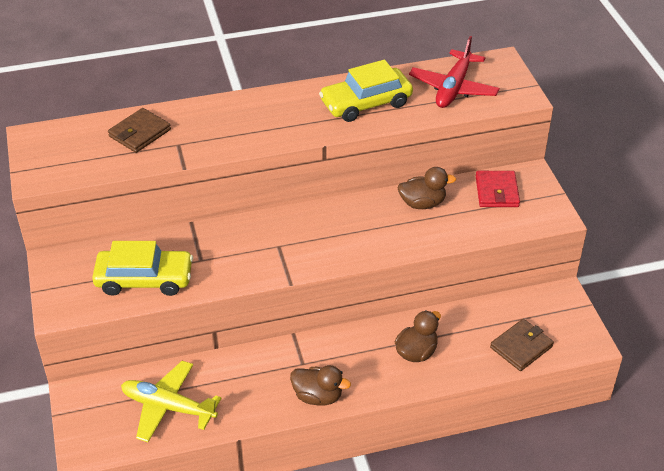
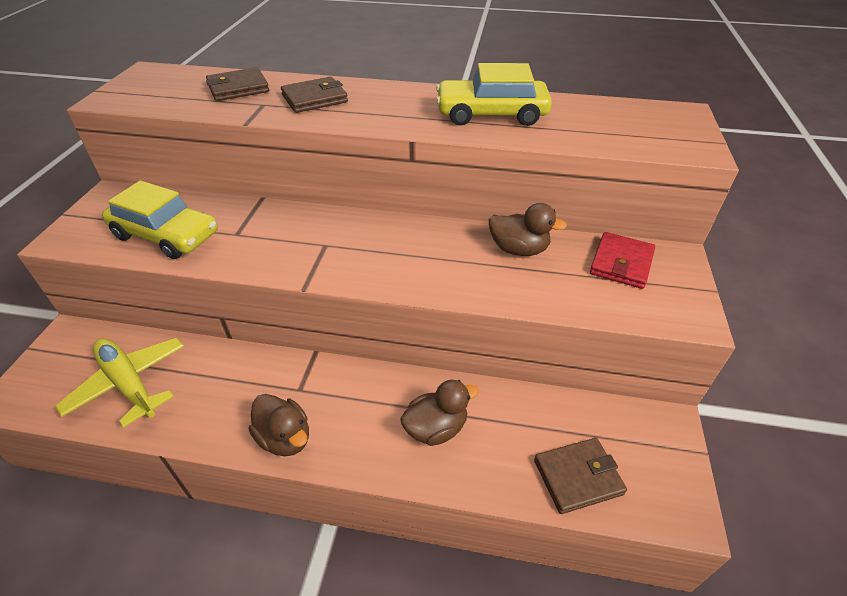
camera: 25 degrees right, 0 degrees up
red plane [409,36,500,108] -> none
none -> brown wallet [281,77,348,113]

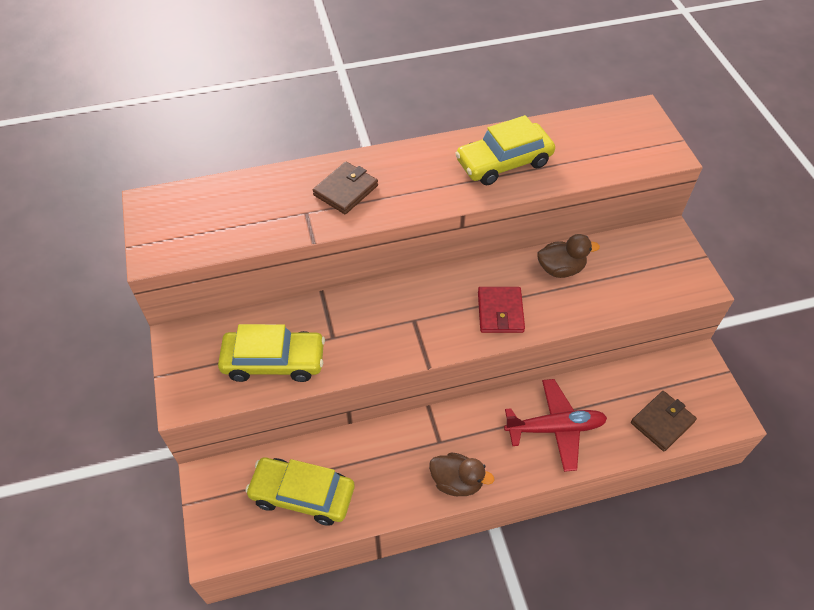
camera: 25 degrees left, 10 degrees up
yellow plane [55,338,184,428] -> yellow car [245,457,354,525]
brown wallet [206,67,269,101] -> none
brown duck [400,380,479,446] -> red plane [504,379,607,472]
red wallet [590,232,655,289] -> red wallet moved to [478,287,525,333]

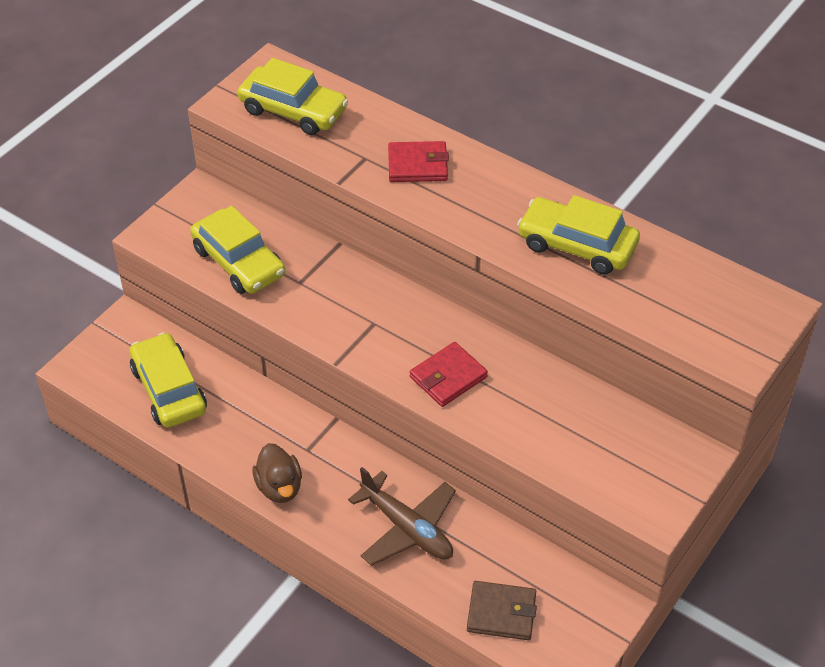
camera: 50 degrees right, 5 degrees down
brown wallet [313,162,378,214] -> red wallet [388,141,449,182]
red plane [504,379,607,472] -> brown plane [348,467,456,566]
brown duck [537,234,600,278] -> none
none -> yellow car [238,58,348,135]

